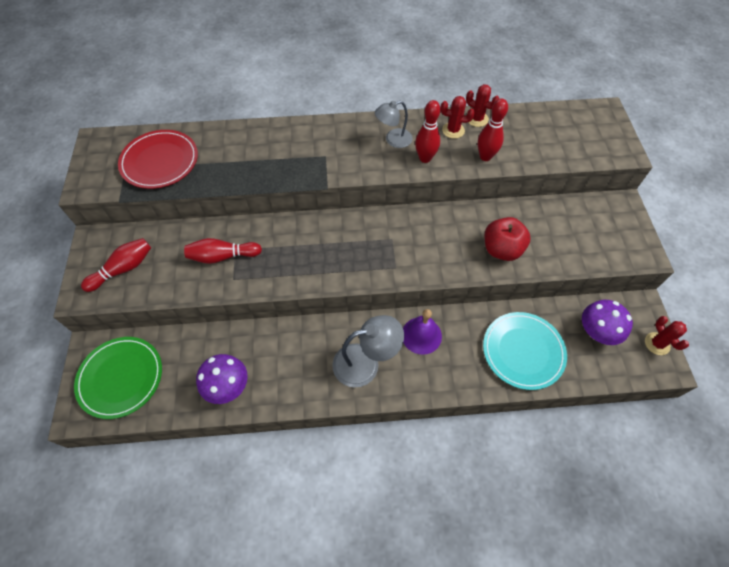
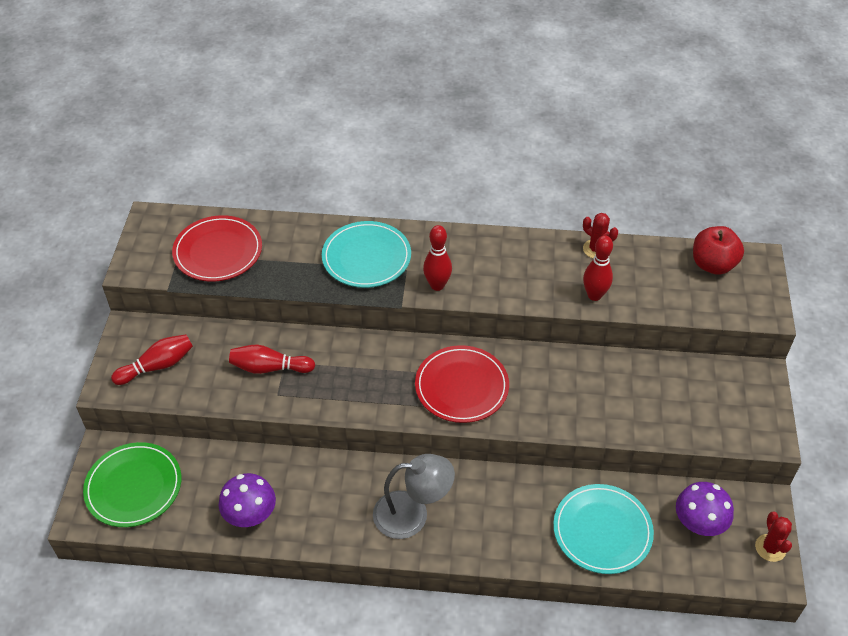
camera: 10 degrees right, 10 degrees down
grey lamp [375,101,413,148] -> none
purple bell [403,309,442,355] -> none
red bowling pin [415,100,441,163] -> red bowling pin moved to [423,225,452,291]
red cactus [441,96,475,139] -> none
red apple [484,217,531,261] -> red apple moved to [693,226,744,275]
none -> turquoise plate [322,221,411,288]
none -> red plate [415,345,509,423]

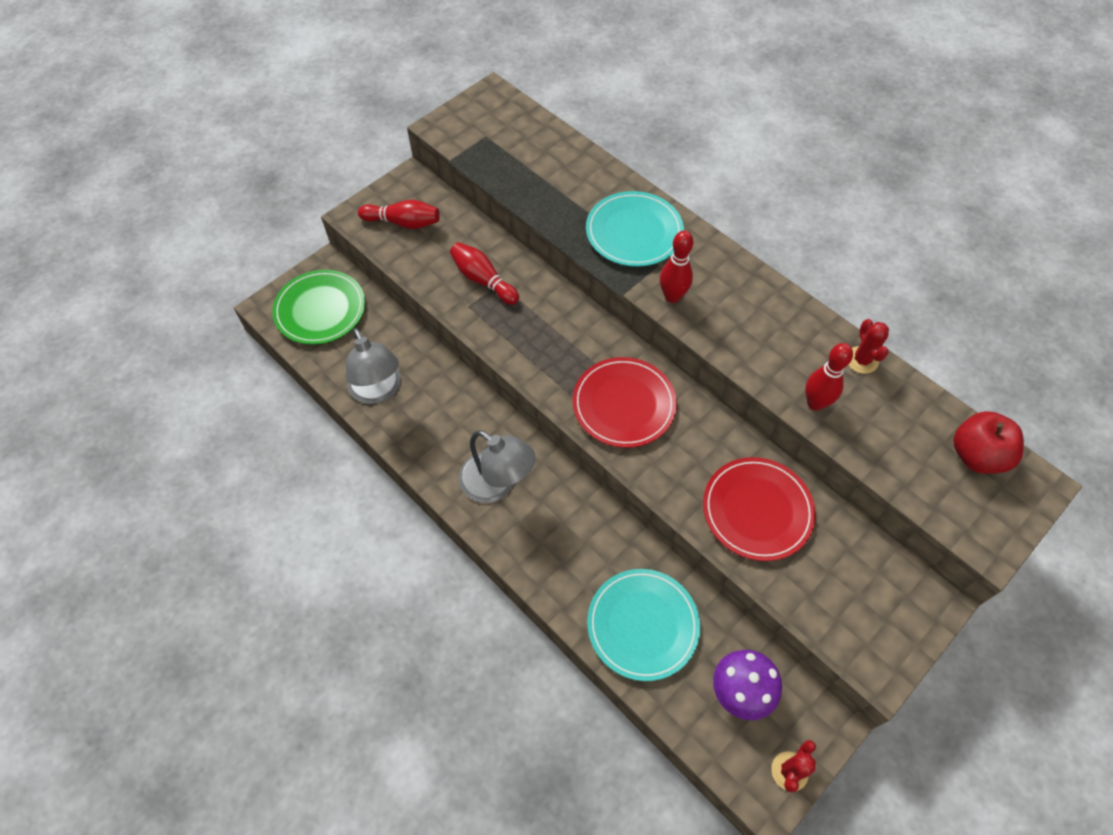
camera: 40 degrees right, 10 degrees up
red plate [172,215,262,282] -> red plate moved to [703,457,816,561]
purple mushroom [219,473,276,527] -> grey lamp [346,328,401,404]

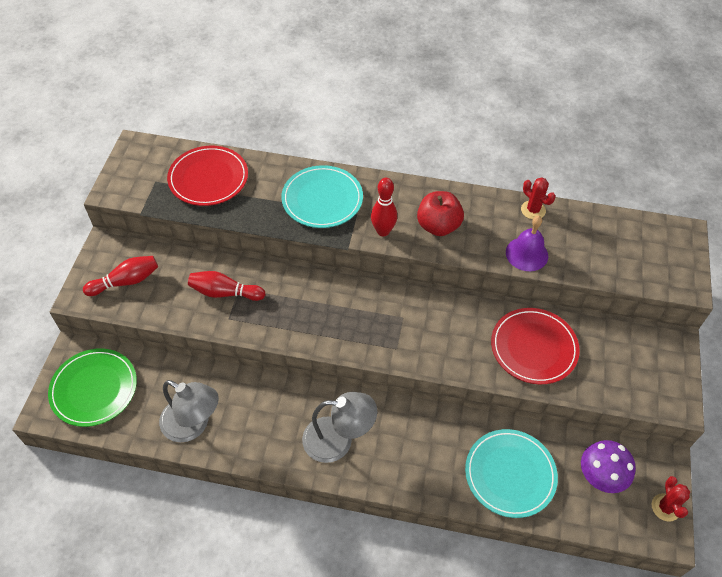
camera: 35 degrees left, 5 degrees down
red plate [572,357,677,448] -> red plate moved to [167,146,248,206]
red bowling pin [805,343,853,411] -> purple bell [506,216,548,271]
red apple [953,411,1024,474] -> red apple moved to [417,191,464,236]

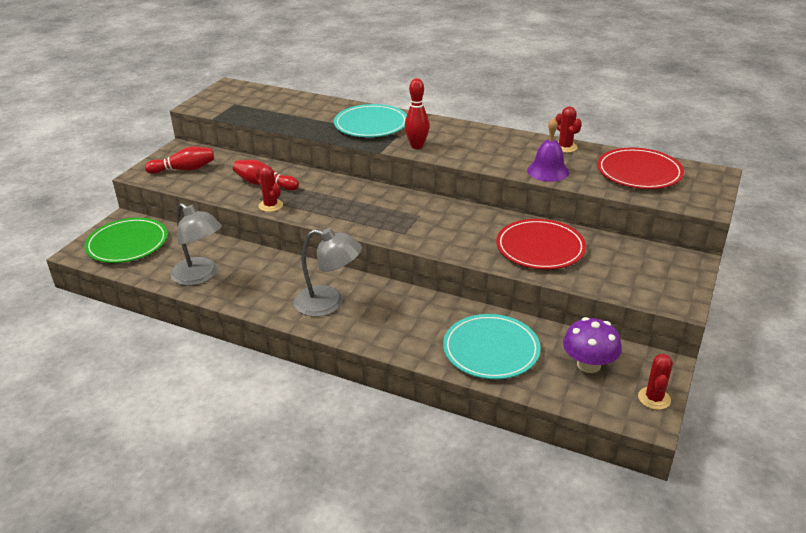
camera: 15 degrees right, 20 degrees down
red plate [167,146,248,206] -> red plate moved to [597,148,684,189]
red apple [417,191,464,236] -> none
none -> red cactus [255,166,283,212]

